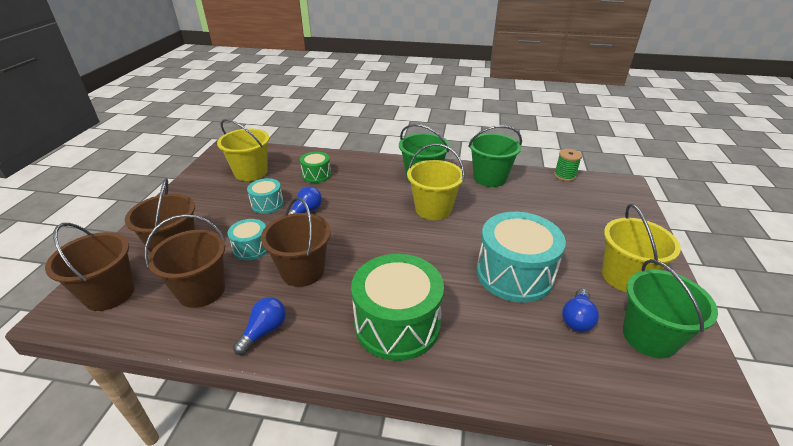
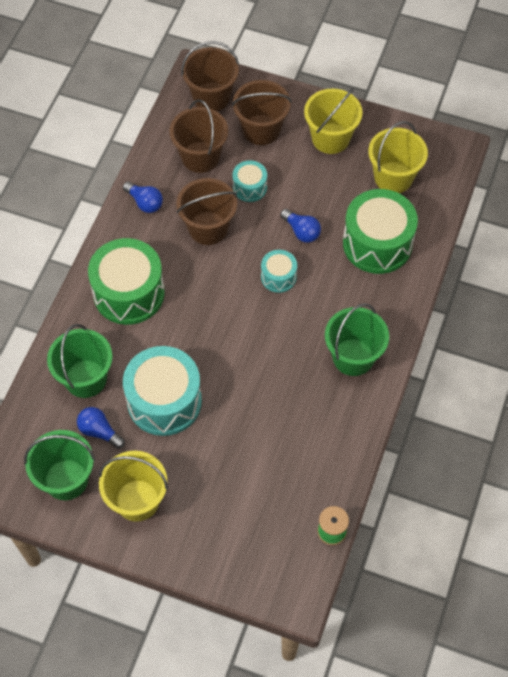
camera: 100 degrees right, 25 degrees up
turquoise drum [247,178,284,214] -> turquoise drum moved to [261,250,297,293]
green drum [300,152,331,183] -> green drum [343,189,418,274], size x1.98
yellow bucket [407,143,465,220] -> yellow bucket moved to [304,88,362,154]
green bucket [468,125,522,187] -> green bucket moved to [47,324,113,398]

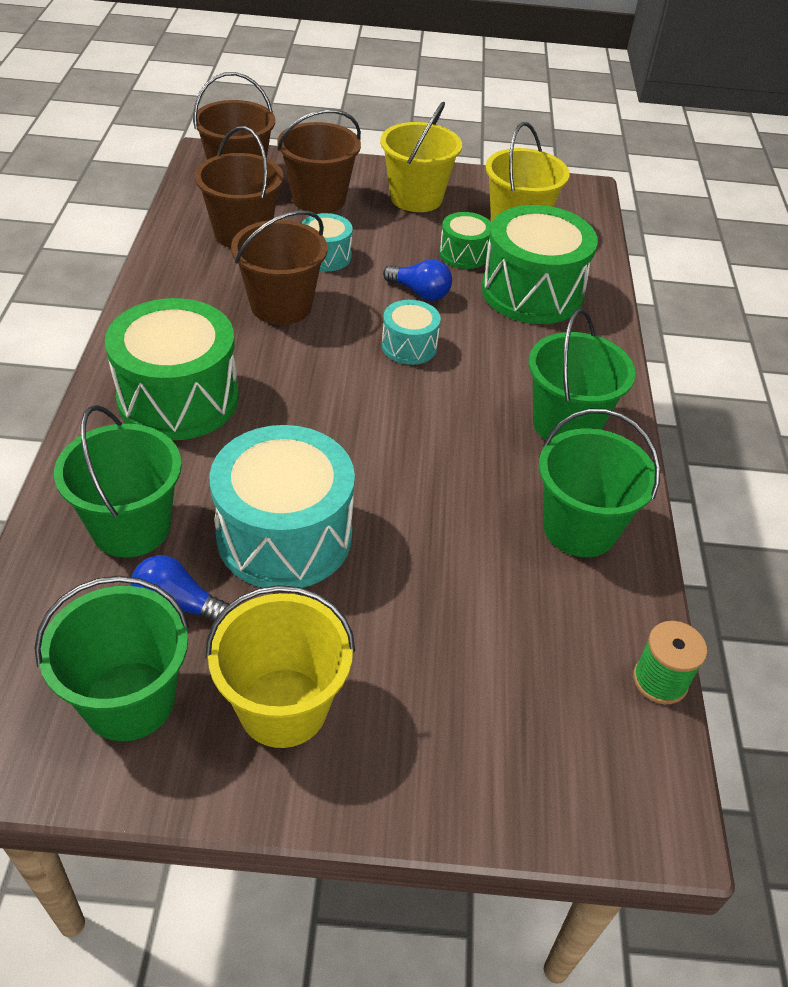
camera: 20 degrees left, 15 degrees down
blue light bulb [123,181,163,213] -> none
none -> green drum [439,212,492,269]
none -> green bucket [539,409,660,557]

